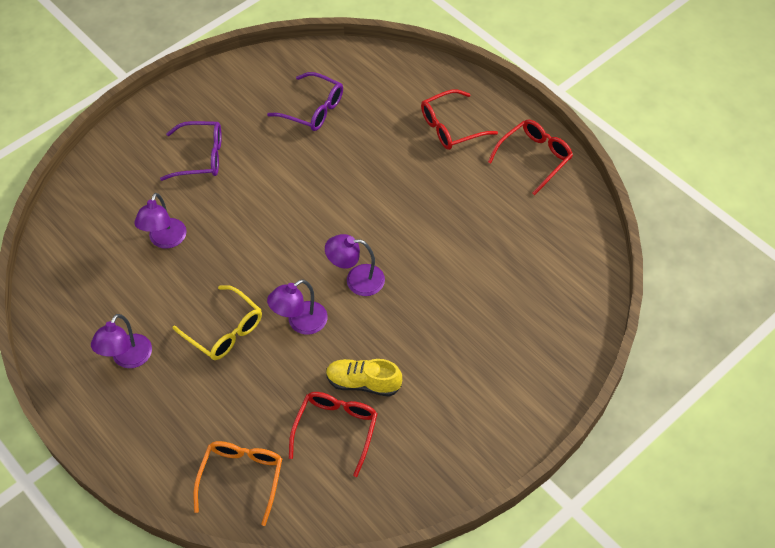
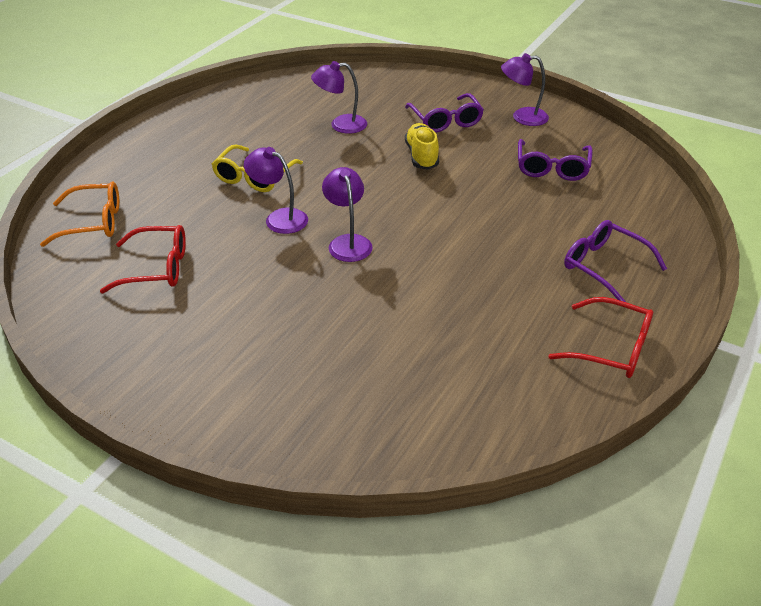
camera: 70 degrees right, 15 degrees down
purple lamp [91,314,152,368] -> purple lamp moved to [501,53,549,126]
yellow shoe [326,359,402,397] -> yellow shoe moved to [405,123,439,170]
red glasses [421,89,498,150] -> purple glasses [564,220,667,302]

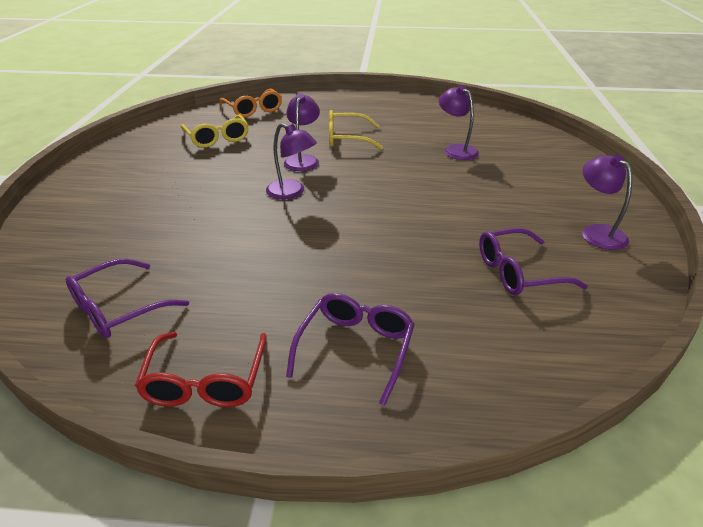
camera: 65 degrees right, 5 degrees down
red glasses [100,225,186,293] -> yellow glasses [181,114,249,148]
purple lamp [322,167,373,262] -> purple lamp turned 75 degrees clockwise [266,123,317,199]
purple glasses [405,93,484,133] -> purple glasses moved to [66,259,189,338]
yellow shoe [405,123,439,170] -> none

